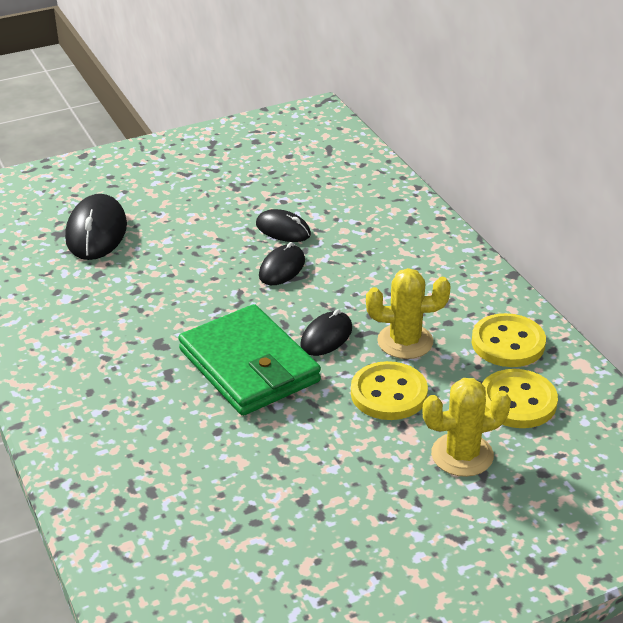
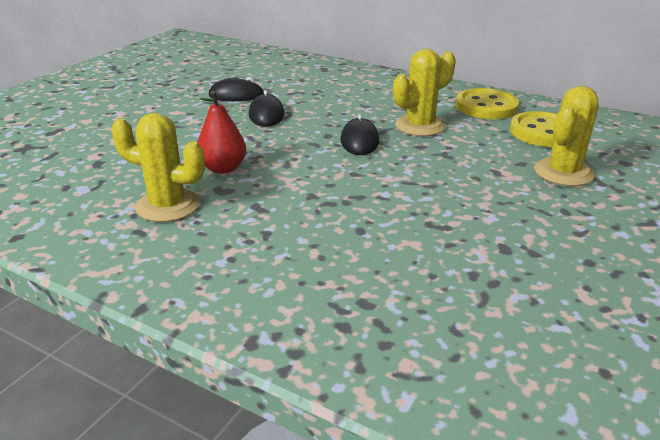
camera: 35 degrees left, 5 degrees down
black mouse [65,194,127,260] -> none
green wallet [178,304,321,416] -> none
yellow button [351,361,428,420] -> none
none -> yellow cactus [111,113,205,222]
none -> red pear [197,91,246,174]

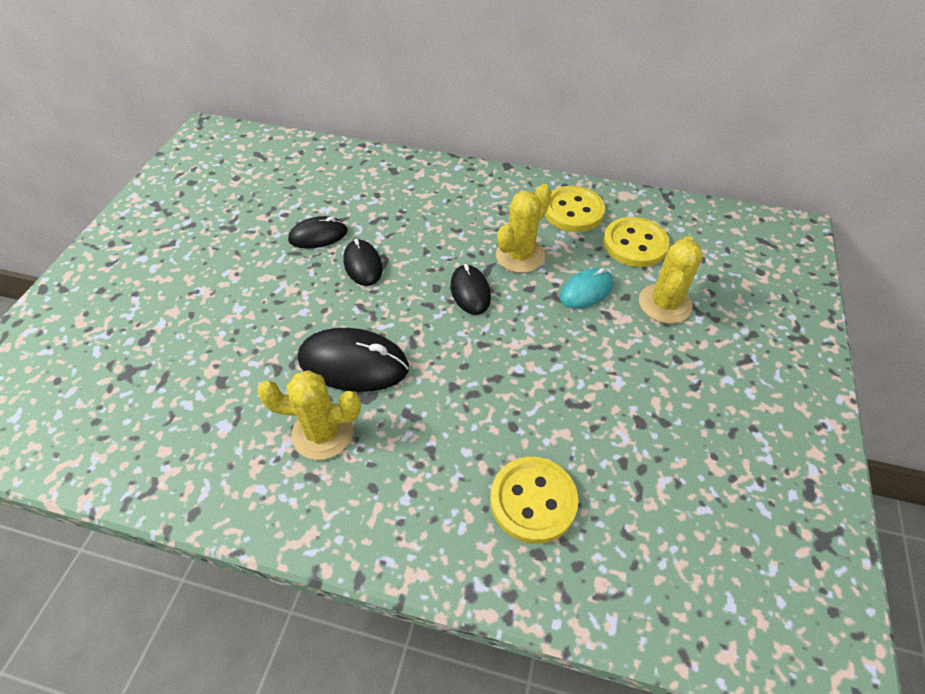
camera: 15 degrees left, 20 degrees up
red pear [197,91,246,174] -> black mouse [298,328,409,392]
none -> yellow button [490,457,579,544]
none -> turquoise mouse [560,268,614,309]

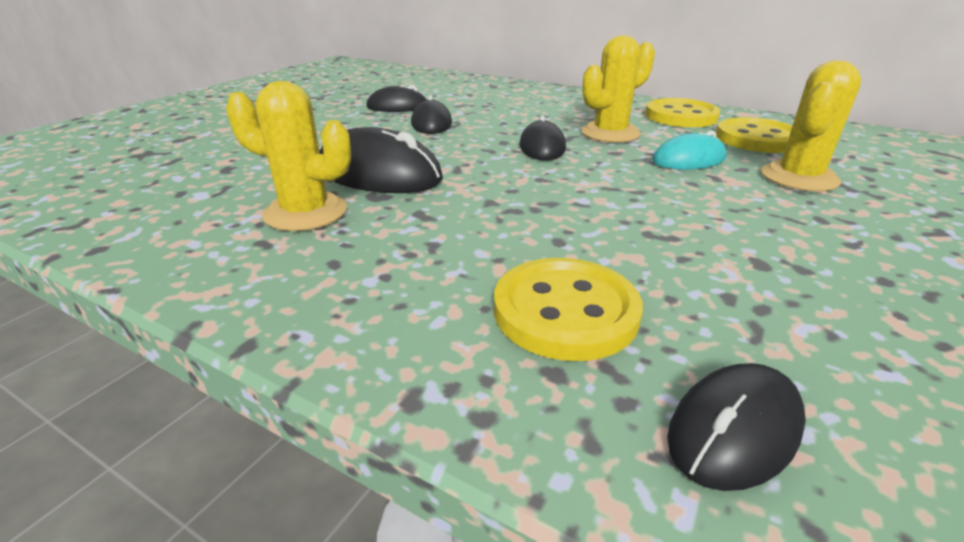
camera: 15 degrees right, 20 degrees down
none -> black mouse [667,363,806,491]

